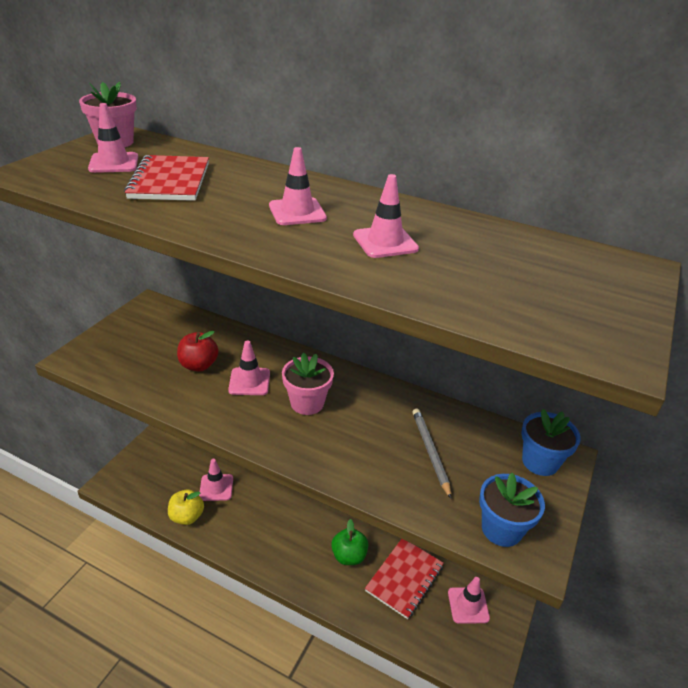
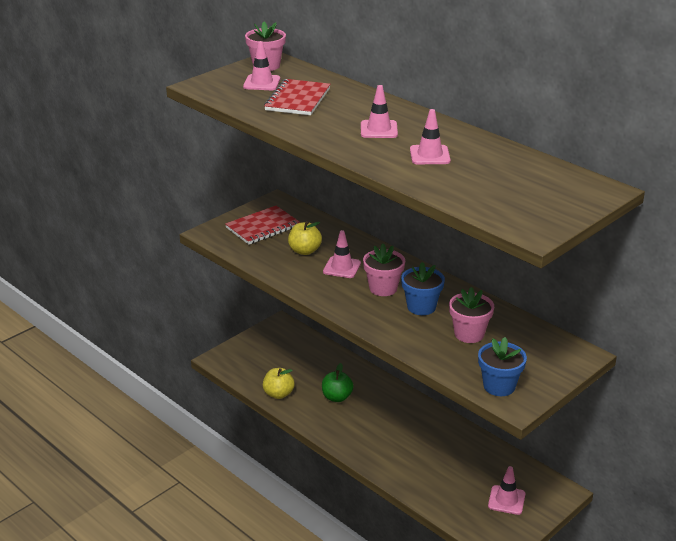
camera: 20 degrees right, 5 degrees down
red apple [177,331,219,371] -> yellow apple [288,221,322,255]
pink traffic cone [199,459,233,501] -> none
green apple [331,519,368,565] -> green apple moved to [322,363,354,402]
red notebook [365,539,444,619] -> red notebook moved to [225,206,300,245]
grey pencil [413,409,452,499] -> pink flower pot [449,287,494,343]
blue flower pot [521,409,581,476] -> blue flower pot moved to [401,262,445,315]

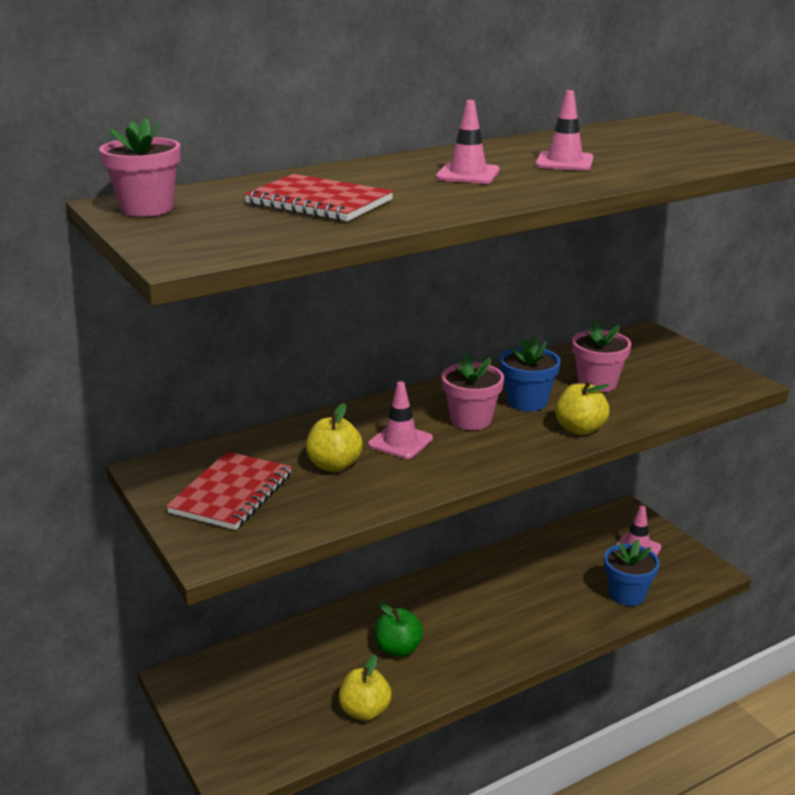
camera: 75 degrees left, 5 degrees down
red notebook [225,206,300,245] -> red notebook turned 45 degrees clockwise [166,452,292,530]
pink traffic cone [243,41,280,90] -> none
blue flower pot [478,337,527,396] -> blue flower pot moved to [604,540,660,606]
none -> yellow apple [555,381,610,435]

